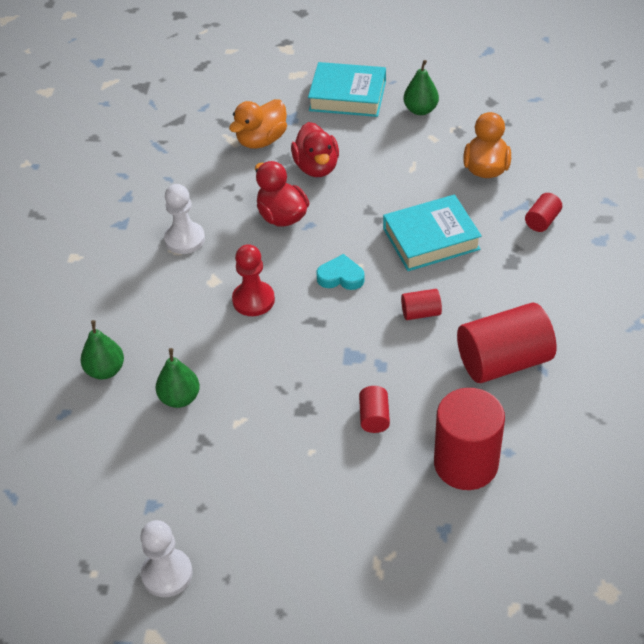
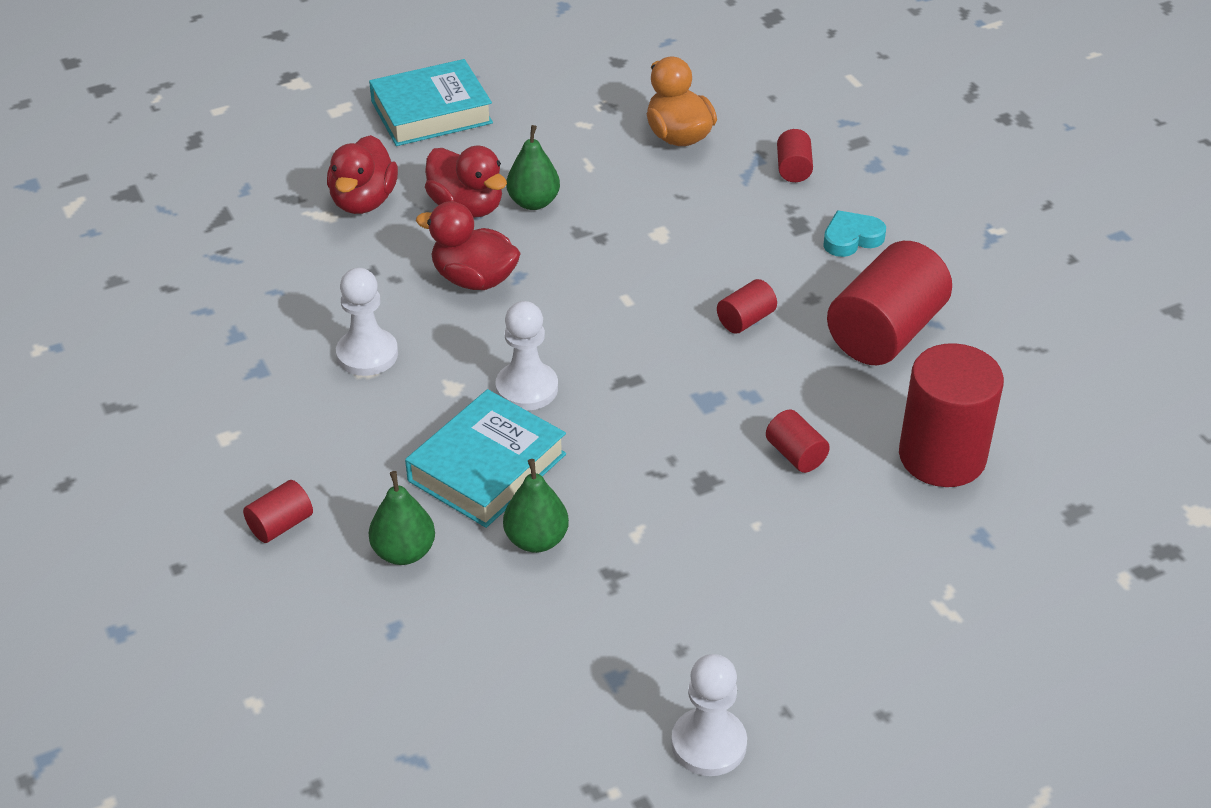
camera: 35 degrees left, 5 degrees down
orange duck [229,99,287,149] -> red duck [327,135,398,214]
red pawn [232,244,275,316] -> white pawn [495,301,558,411]
turquoise heart [316,254,365,290] -> turquoise heart moved to [823,210,886,257]
turquoise book [383,194,482,271] -> turquoise book moved to [405,389,566,528]
green pear [403,60,439,115] -> green pear moved to [506,125,560,210]
none -> red cylinder [243,480,313,543]

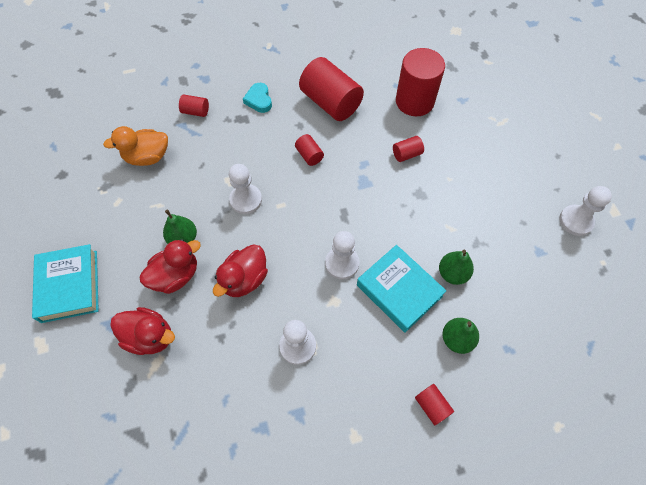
camera: 80 degrees left, 20 degrees up
none -> white pawn [229,164,262,214]

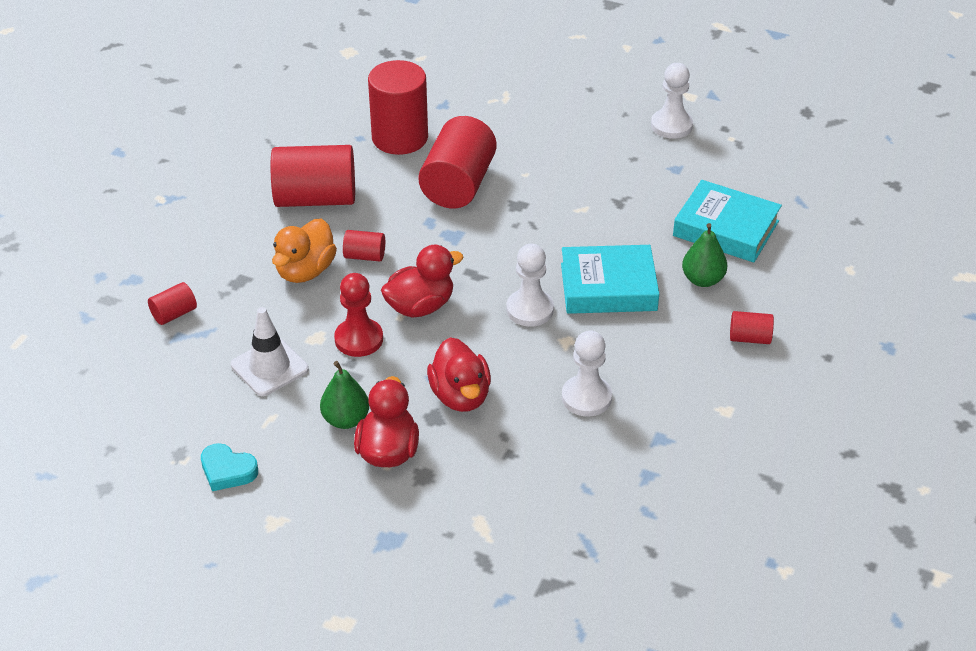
camera: 50 degrees left, 20 degrees down
turquoise book [32,244,99,323] -> turquoise book moved to [673,180,782,263]
orange duck [103,126,168,166] -> orange duck moved to [272,218,337,283]
red duck [110,307,175,355] -> red duck moved to [381,245,464,318]
white pawn [229,164,262,214] -> red pawn [334,273,383,357]
turquoise heart [243,83,272,113] -> turquoise heart moved to [201,443,258,491]
red cylinder [393,136,424,162] -> red cylinder [418,116,497,208], size x2.16
green pear [439,250,474,285] -> none
none -> white traffic cone [231,307,309,396]

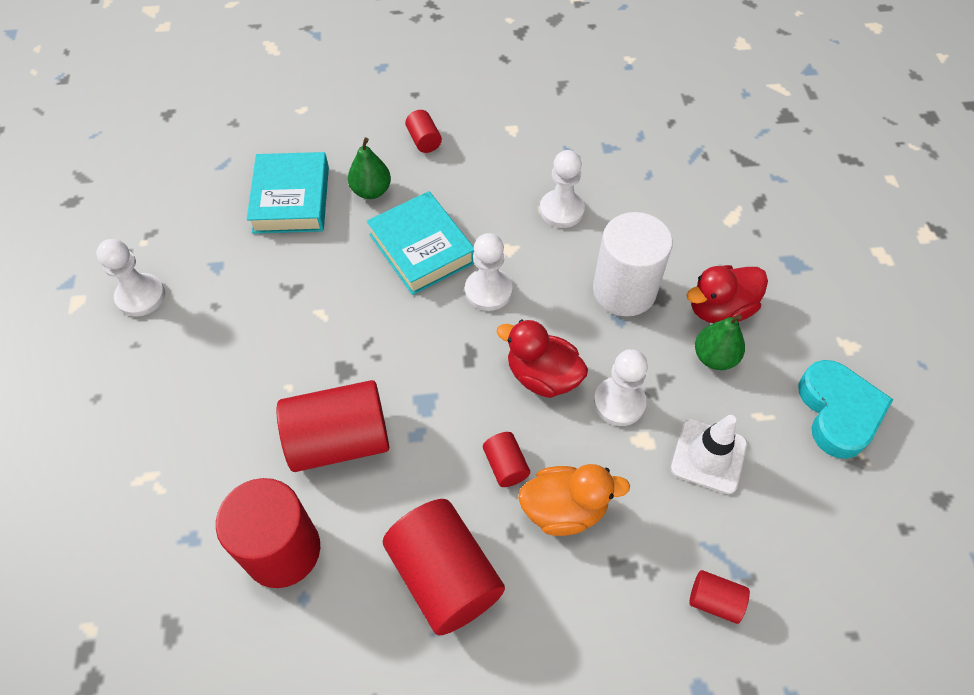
camera: 120 degrees left, 15 degrees up
turquoise heart [201,443,258,491] -> turquoise heart [798,360,893,459], size x1.66
red pawn [334,273,383,357] -> white pawn [594,349,648,426]
red duck [427,337,491,412] -> white cylinder [593,212,673,316]

